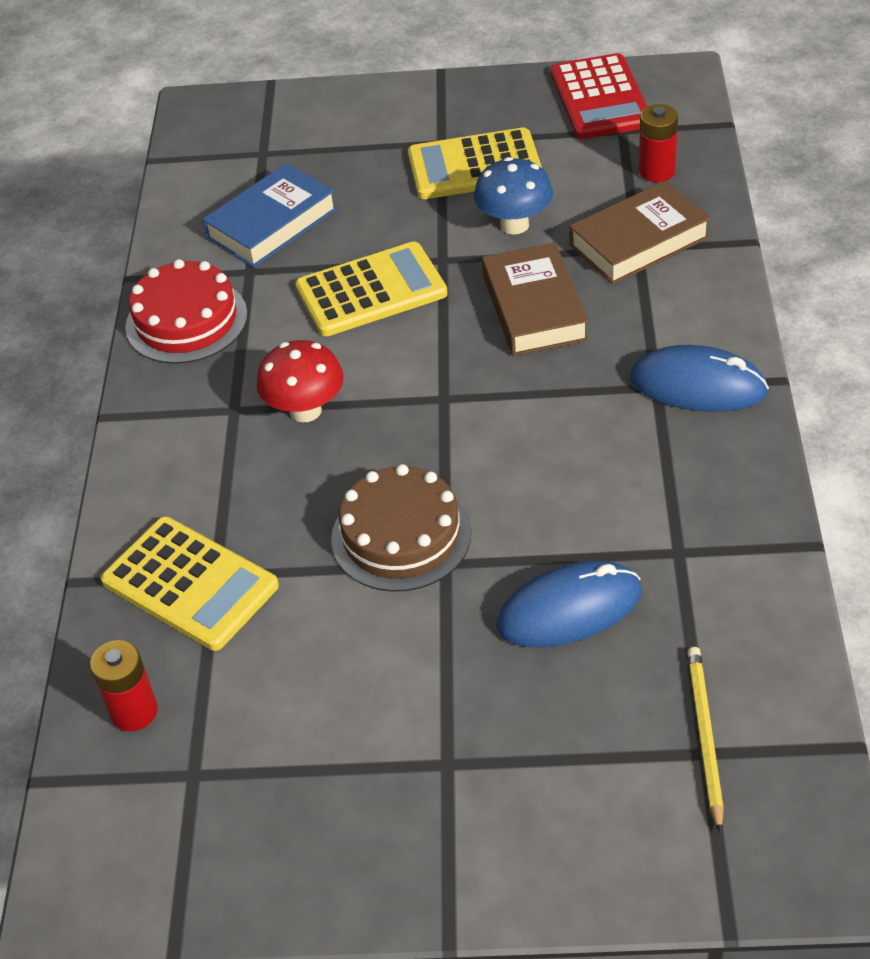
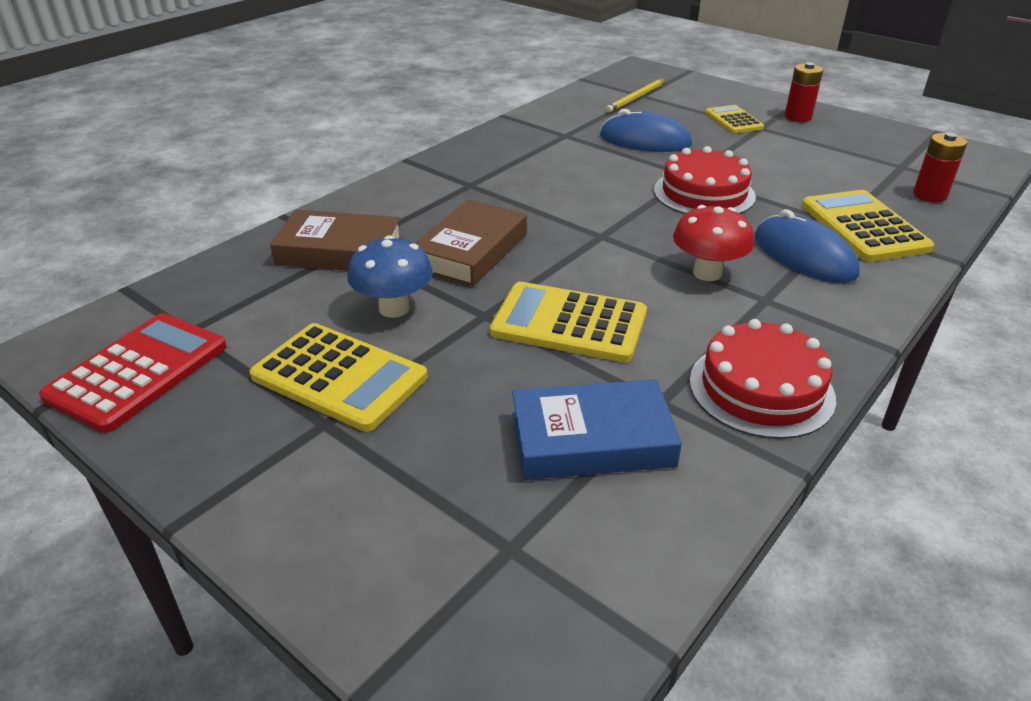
camera: 145 degrees left, 10 degrees down
brown cake [331,464,471,592] -> red cake [654,146,756,214]
blue mouse [630,345,769,412] -> blue mouse moved to [755,209,860,283]
red battery [639,104,678,182] -> red battery moved to [785,62,823,122]
none -> yellow calculator [705,105,764,133]

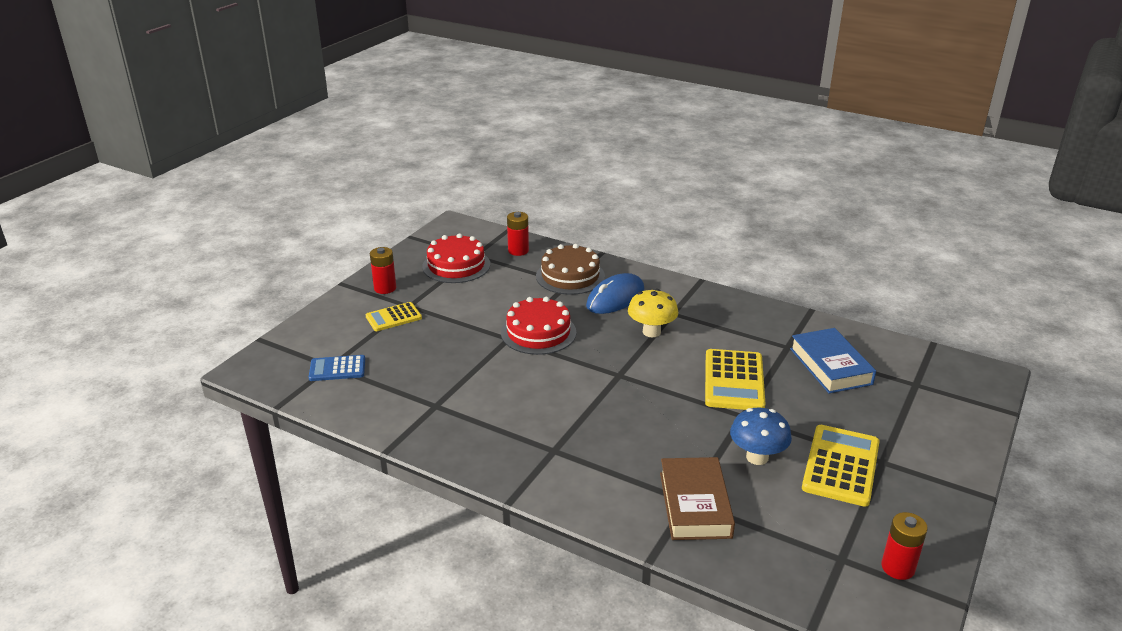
camera: 100 degrees left, 5 degrees down
red calculator [39,313,227,433] -> red battery [881,512,928,580]
brown book [416,199,527,287] -> none
blue mouse [600,109,692,152] -> none
yellow pencil [606,79,666,113] -> blue calculator [309,355,365,381]
red mushroom [673,205,754,281] -> yellow mushroom [628,289,678,337]
red cake [690,319,836,439] -> red cake moved to [422,233,490,283]
yellow calculator [802,190,934,262] -> brown cake [536,244,605,295]

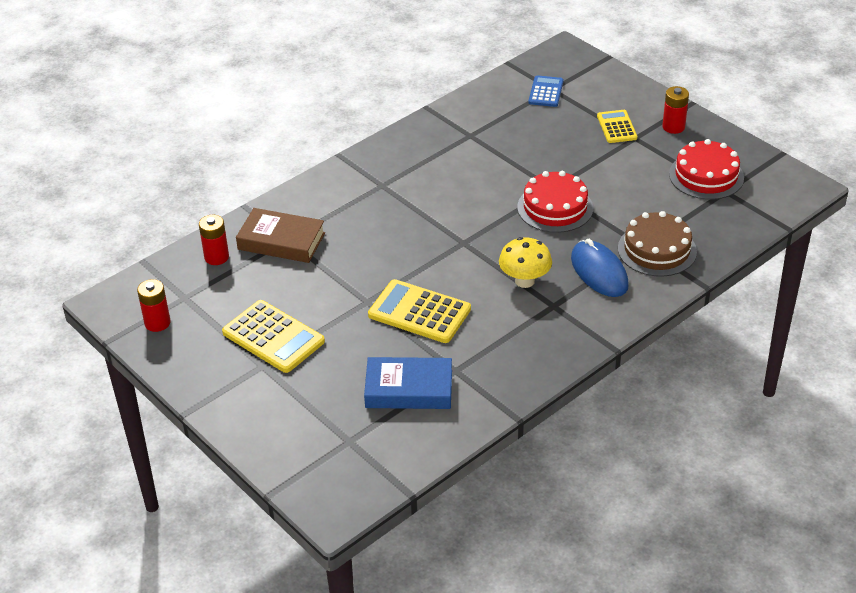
camera: 110 degrees right, 10 degrees up
red battery [507,212,529,256] -> red battery moved to [199,215,229,265]
blue mushroom [730,408,792,465] -> none

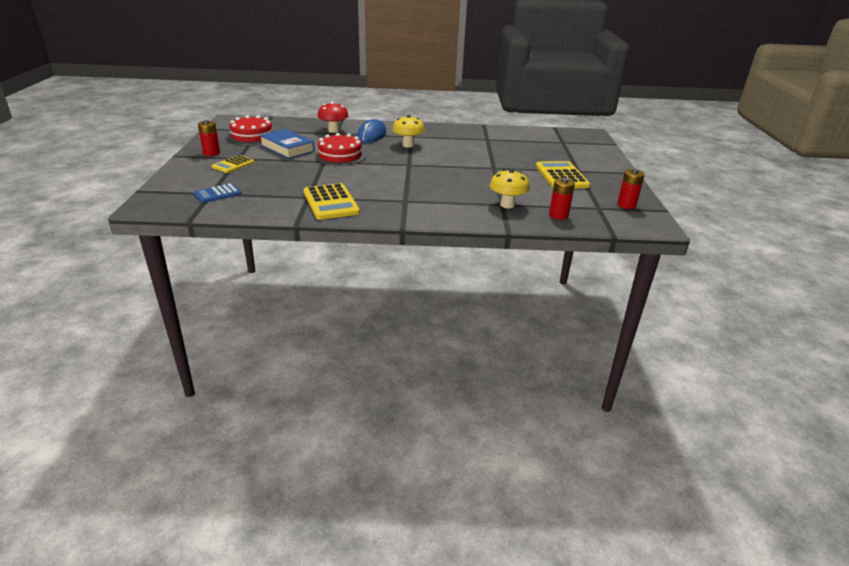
camera: 140 degrees left, 10 degrees down
brown book [236,208,325,263] -> yellow mushroom [490,169,530,208]
blue book [364,357,452,409] -> blue book moved to [259,129,315,159]
yellow calculator [368,279,471,343] -> yellow calculator moved to [303,183,360,220]
brown cake [618,211,697,277] -> red mushroom [318,102,349,133]

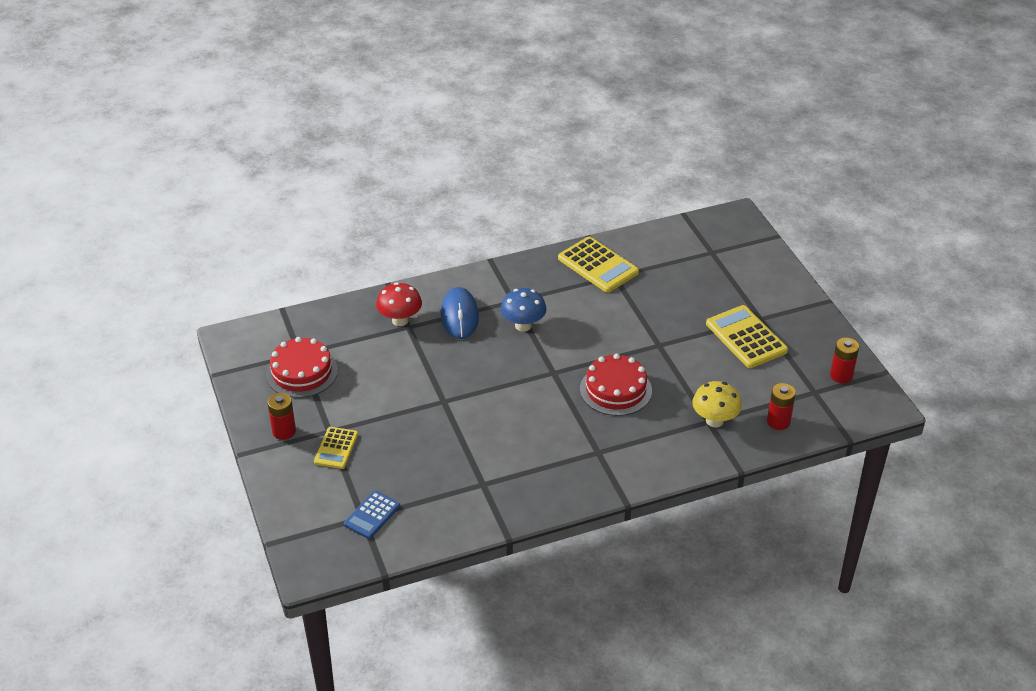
camera: 20 degrees left, 10 degrees up
blue book [259,129,315,159] -> none
yellow calculator [303,183,360,220] -> yellow calculator moved to [558,236,639,293]
red cake [314,133,366,166] -> red cake moved to [580,353,652,416]
yellow mushroom [392,115,425,148] -> blue mushroom [501,288,546,332]

